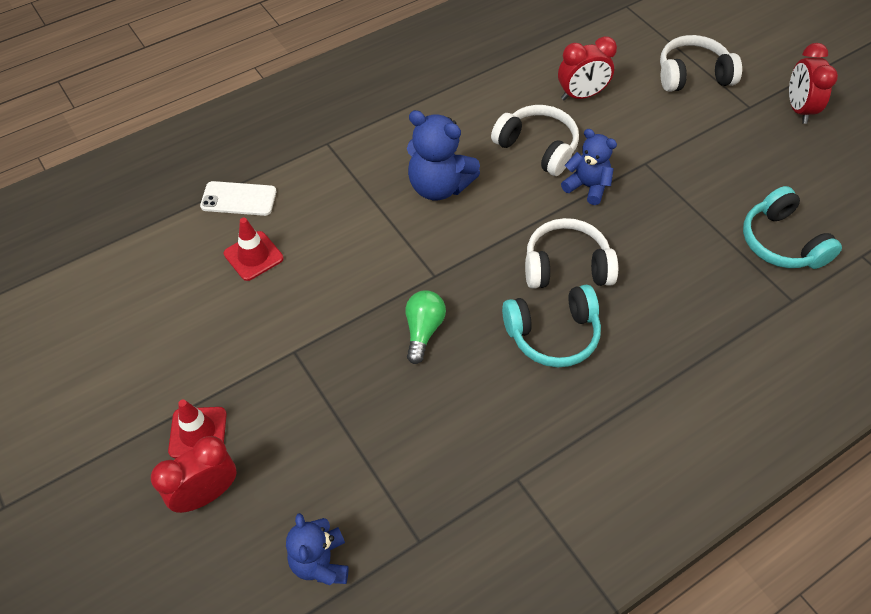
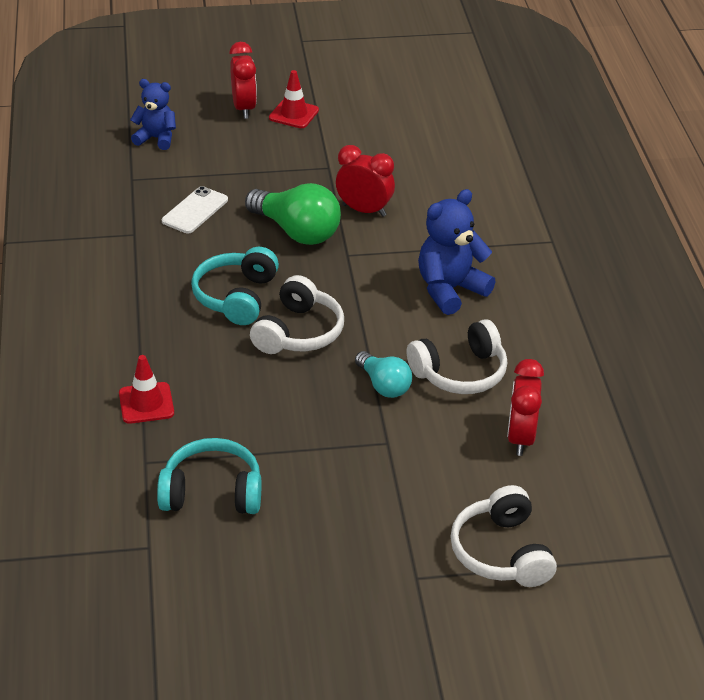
camera: 115 degrees right, 15 degrees down
white phone [200,181,276,216] -> white phone moved to [162,186,228,233]
red traffic cone [224,218,284,281] -> red traffic cone moved to [119,355,174,424]
green light bulb [406,291,446,364] -> green light bulb [245,183,341,245], size x1.66
blue teddy bear [561,129,617,205] -> turquoise light bulb [355,351,412,398]
white headphones [660,35,742,92] -> white headphones turned 150 degrees clockwise [450,485,557,587]
red clock [789,43,838,124] -> red clock moved to [336,145,395,217]

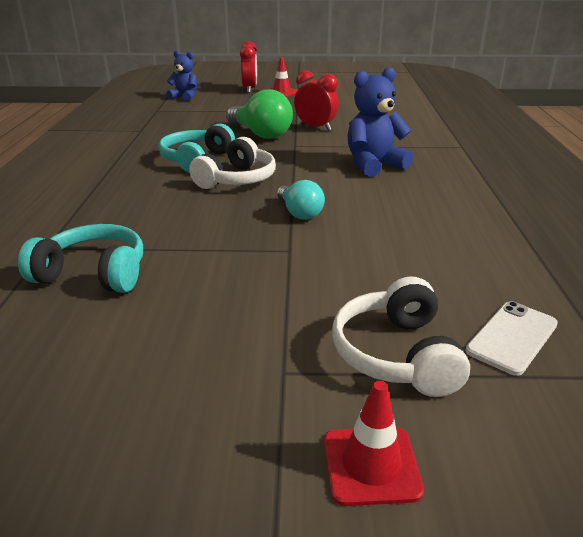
camera: 10 degrees right, 10 degrees down
red traffic cone [119,355,174,424] -> red traffic cone moved to [324,381,424,506]
white phone [162,186,228,233] -> white phone moved to [465,301,558,376]
white headphones [407,319,507,394] -> none
red clock [507,359,544,456] -> none

